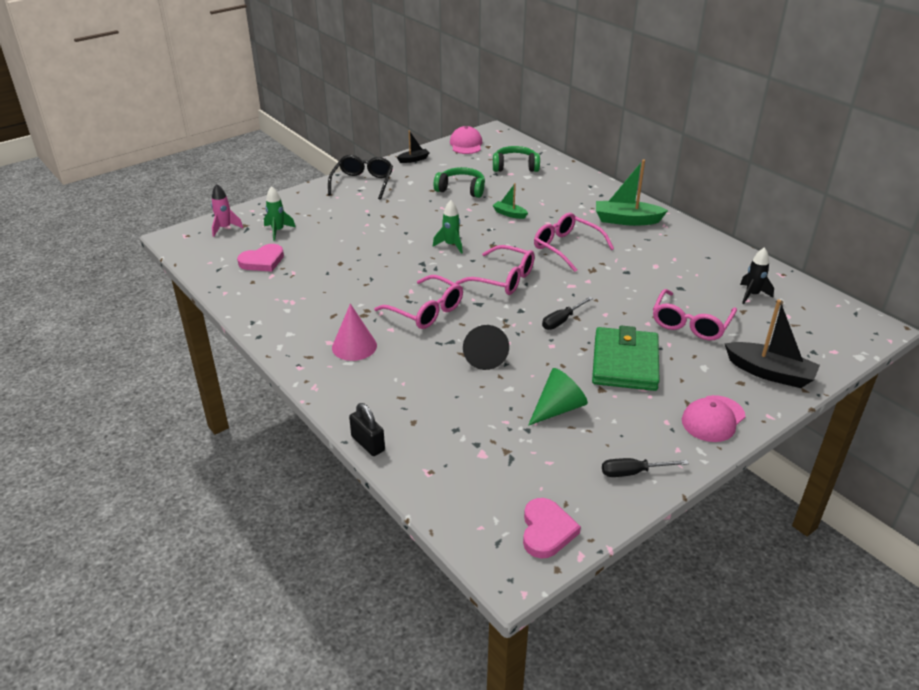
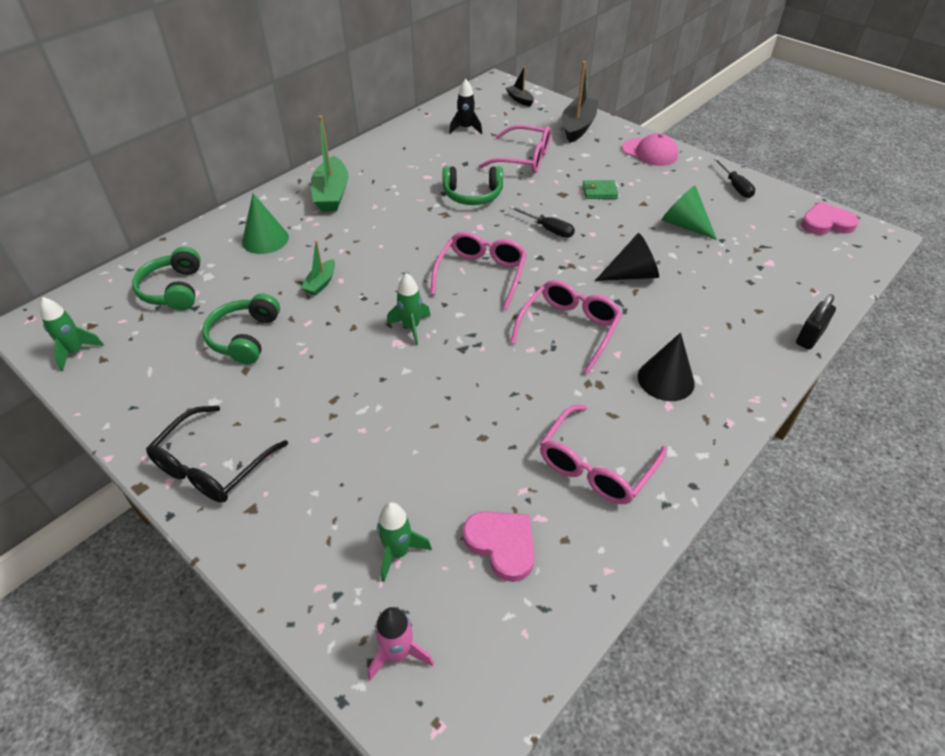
camera: 100 degrees left, 10 degrees up
black glasses [328,155,393,200] -> black glasses turned 60 degrees counterclockwise [146,406,288,503]
pink cone [332,304,377,361] -> black cone [638,333,695,401]
black boat [397,131,430,163] -> black boat moved to [506,66,534,107]
pink cap [450,126,482,154] -> green rocket [40,297,104,371]
pink glasses [534,213,614,272] -> pink glasses moved to [540,405,667,504]
green wallet [592,326,660,391] -> green wallet [583,180,618,199], size x0.44
none -> green cone [242,193,289,254]
none -> green headphones [443,166,503,205]

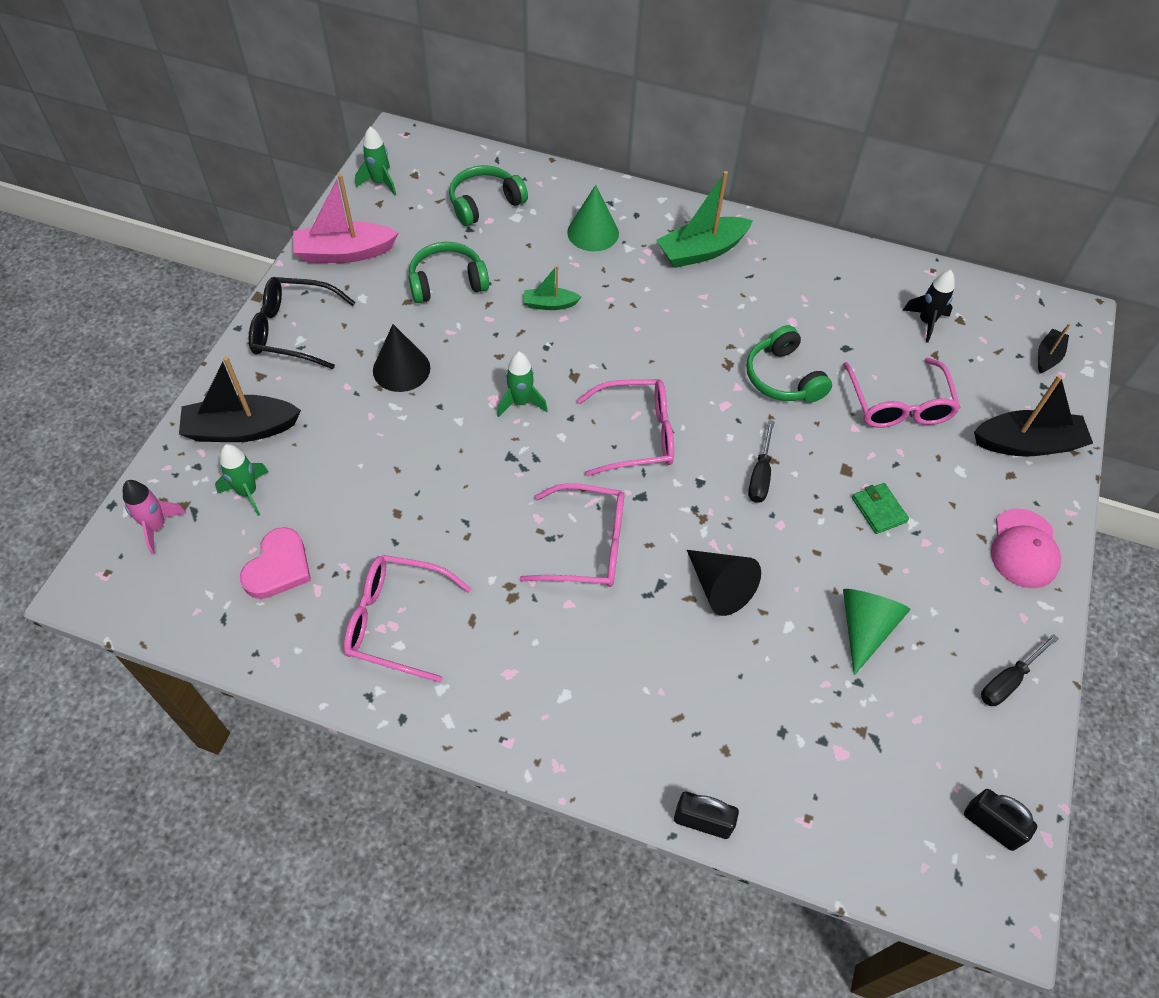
camera: 65 degrees right, 10 degrees up
black cone [638,333,695,401] -> black cone moved to [373,324,430,392]
pink heart [801,202,859,235] -> black padlock [964,789,1037,851]
none -> black boat [179,356,301,442]
none -> pink boat [293,174,398,263]

